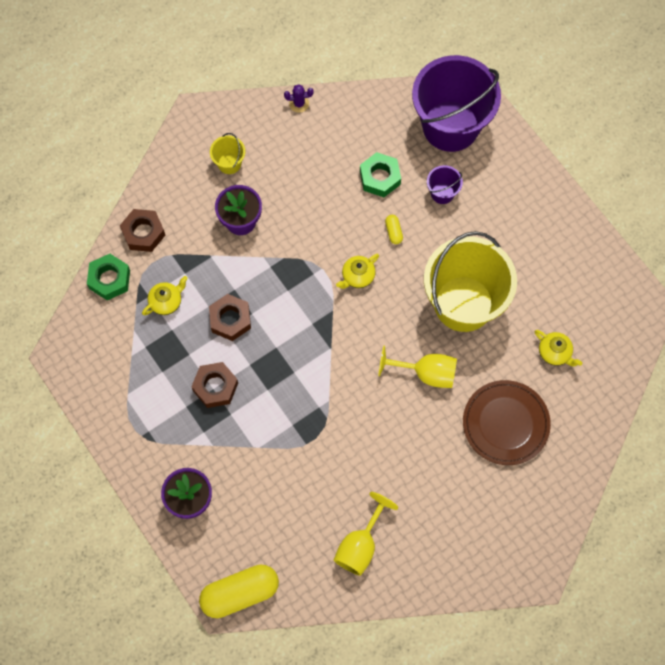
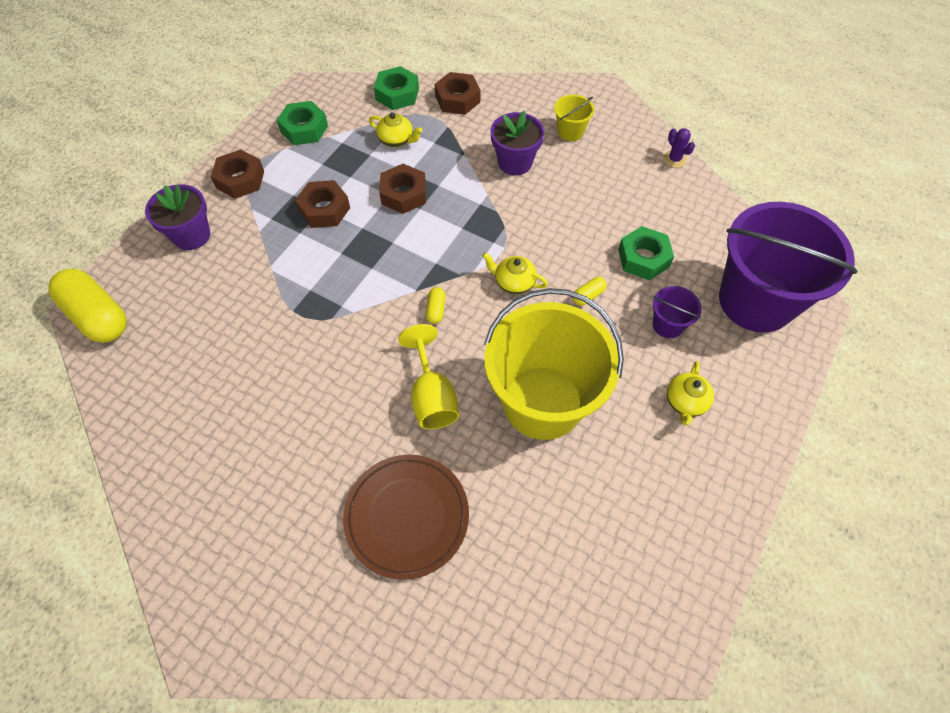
camera: 65 degrees right, 10 degrees down
yellow goblet [334,492,398,576] -> none
yellow teapot [535,330,582,366] -> yellow teapot moved to [667,361,714,425]
none -> brown nut [211,149,264,199]
none -> green nut [277,101,328,145]
none -> yellow capsule [426,287,446,324]

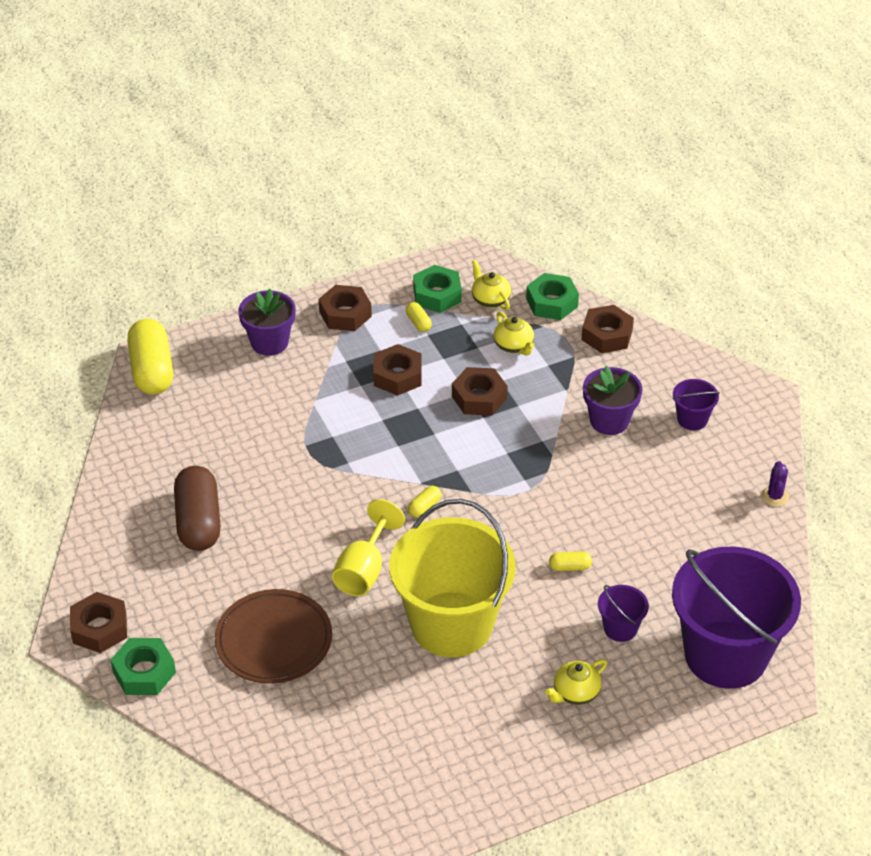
camera: 35 degrees right, 15 degrees down
yellow teapot [482,252,548,294] -> yellow teapot moved to [472,260,511,310]
yellow bucket [554,95,594,141] -> purple bucket [672,379,720,430]
green nut [618,226,674,280] -> green nut moved to [110,638,176,695]
none -> brown nut [70,592,127,653]
none -> brown capsule [174,466,221,551]
none -> yellow capsule [406,302,432,332]

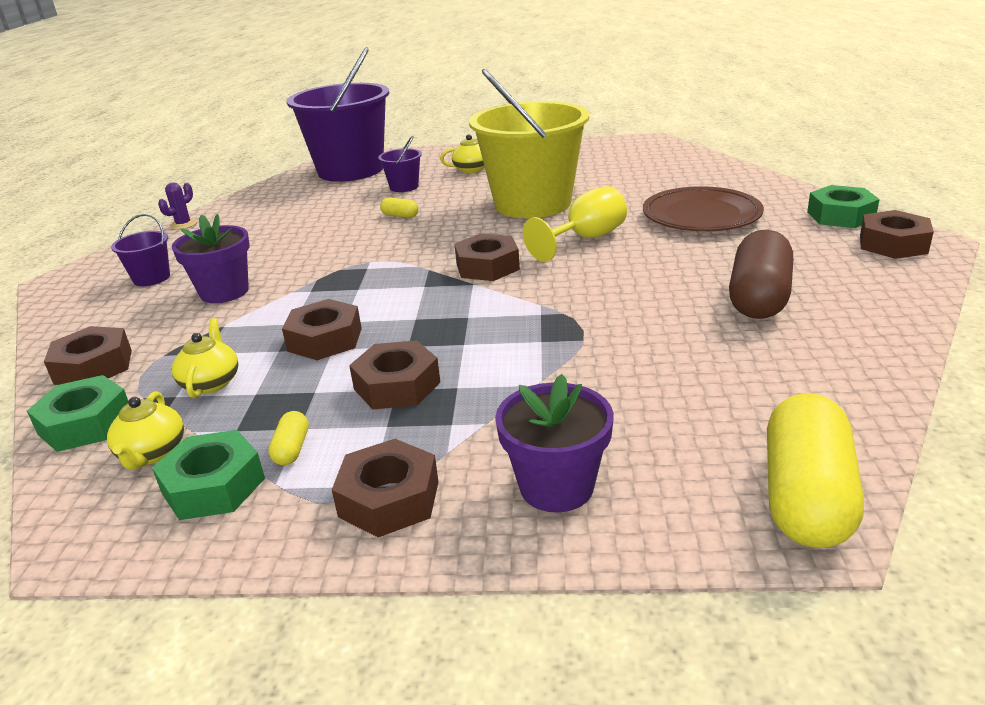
camera: 150 degrees left, 15 degrees down
yellow capsule [408,486,441,517] -> brown nut [455,233,520,281]

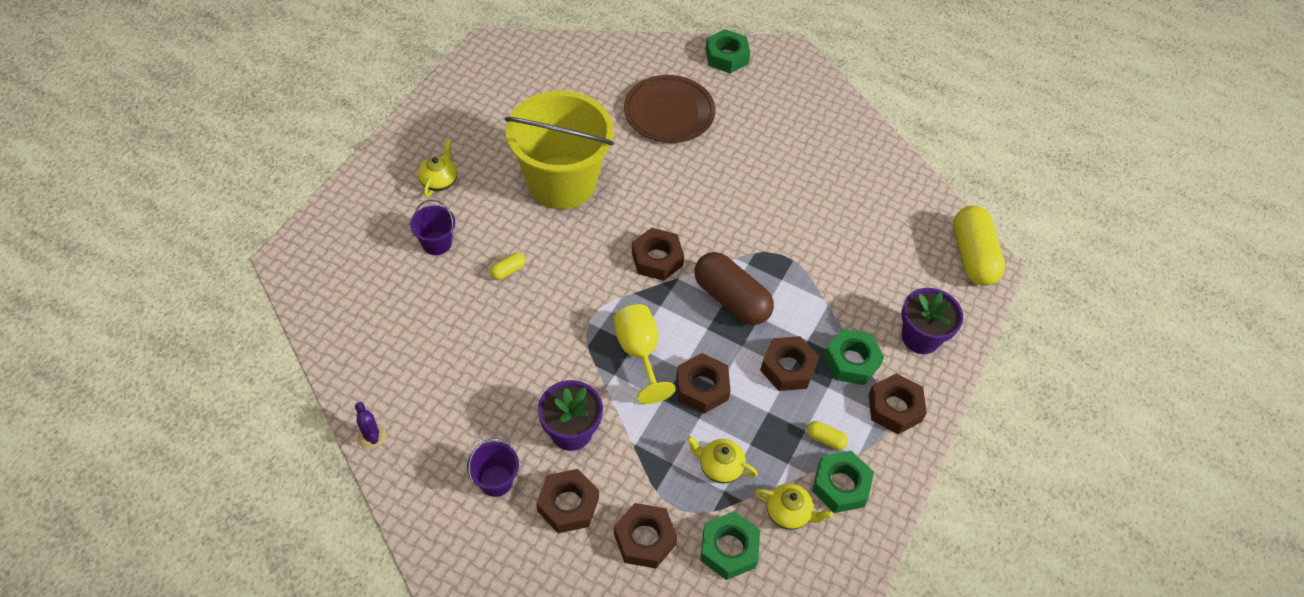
camera: 70 degrees left, 25 degrees up
purple bucket [286,47,389,182] -> none
yellow goblet [523,186,627,262] -> yellow goblet moved to [614,304,676,404]
brown capsule [729,230,793,319] -> brown capsule moved to [695,252,774,325]
yellow capsule [767,393,864,548] -> yellow capsule turned 45 degrees clockwise [953,206,1005,286]
brown nut [860,210,934,259] -> brown nut moved to [536,469,599,533]
none -> green nut [824,329,884,385]

